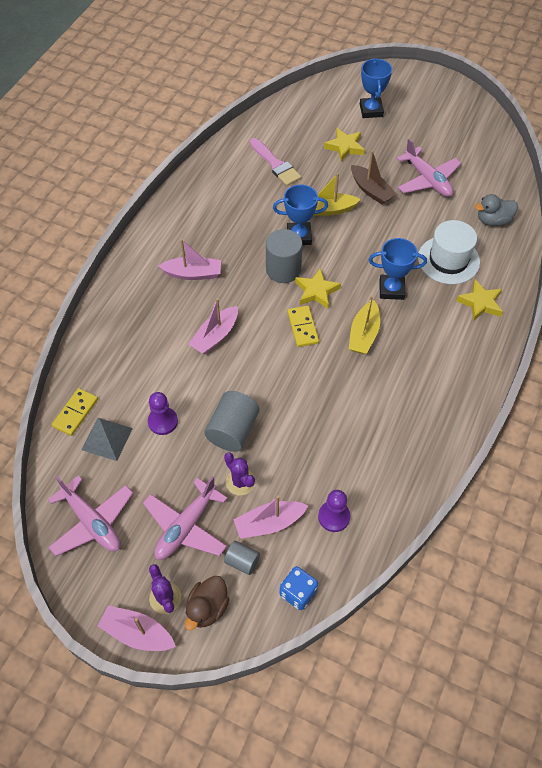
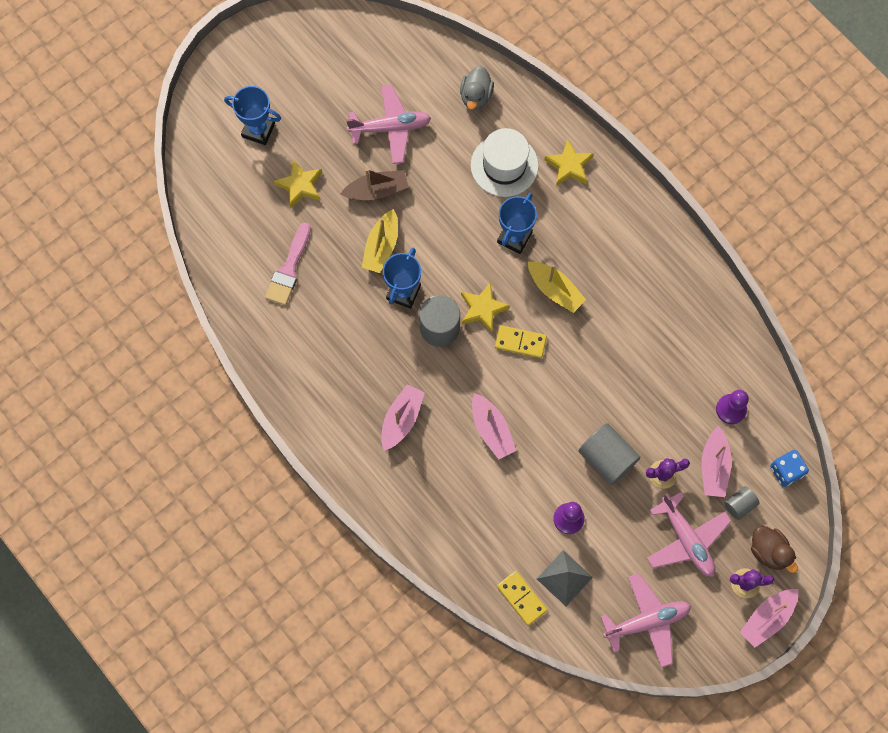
camera: 65 degrees left, 15 degrees up
pink brush [250,138,301,186] -> pink brush turned 120 degrees clockwise [265,222,311,305]

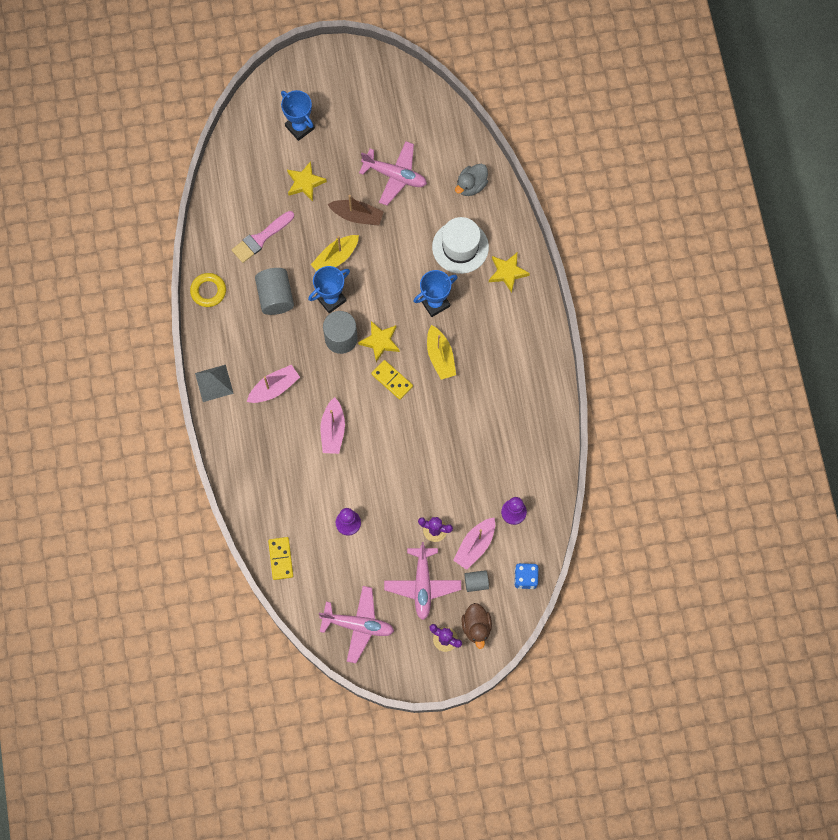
camera: 30 degrees right, 0 degrees up
grey pyramid [537,550,593,606] -> grey pyramid moved to [195,365,234,402]
grey cylinder [579,423,640,485] -> grey cylinder moved to [255,268,294,315]
pink boat [740,589,798,648] -> none
none -> yellow ring [190,273,226,307]

